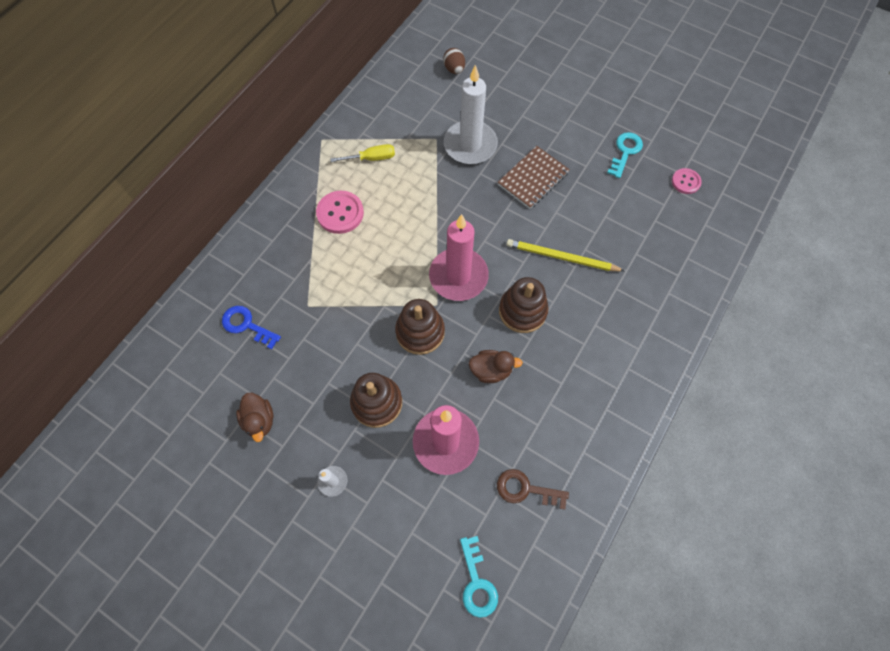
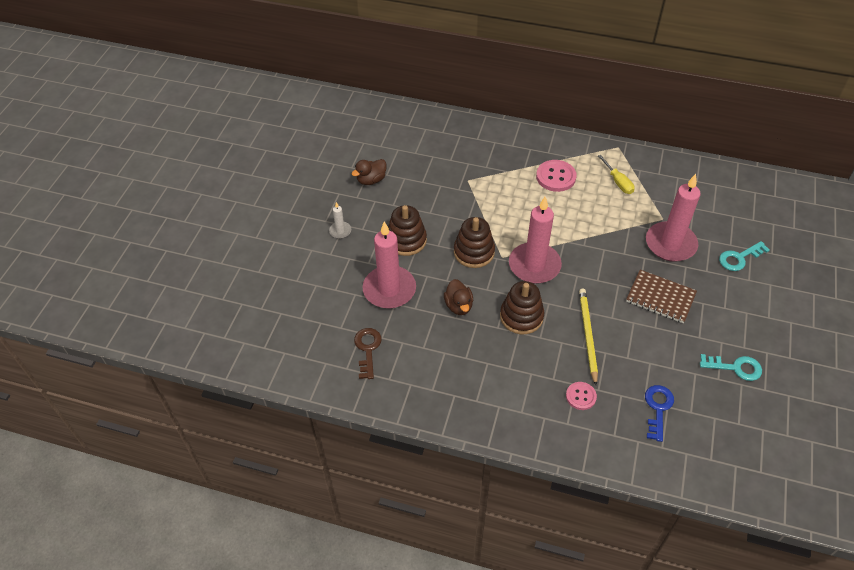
camera: 75 degrees right, 15 degrees down
blue key [222,306,281,349] -> blue key moved to [645,385,674,442]
brown egg [443,48,465,74] -> none
white candle [444,65,498,164] -> pink candle [646,174,701,262]
turquoise key [460,536,498,618] -> turquoise key moved to [719,241,770,271]
pink button [672,168,702,194] -> pink button moved to [566,382,597,410]

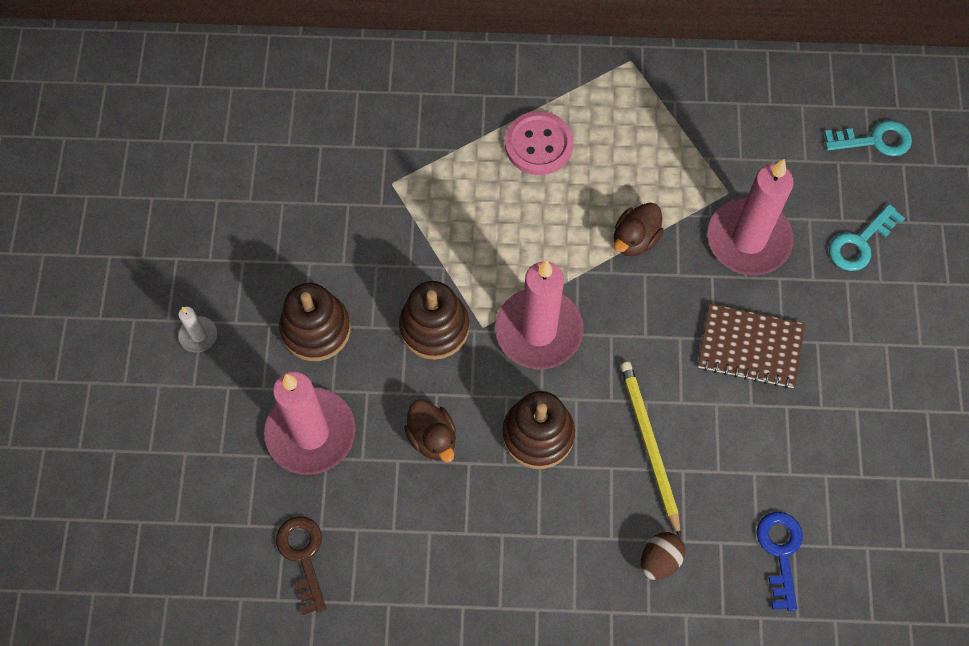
camera: 15 degrees left, 15 degrees up
brown duck [352,159,387,185] -> brown duck moved to [614,203,664,256]
pink button [566,382,597,410] -> brown egg [641,532,686,580]
yellow screwdriver [598,155,635,194] -> none
turquoise key [700,354,762,381] -> turquoise key moved to [824,120,912,156]

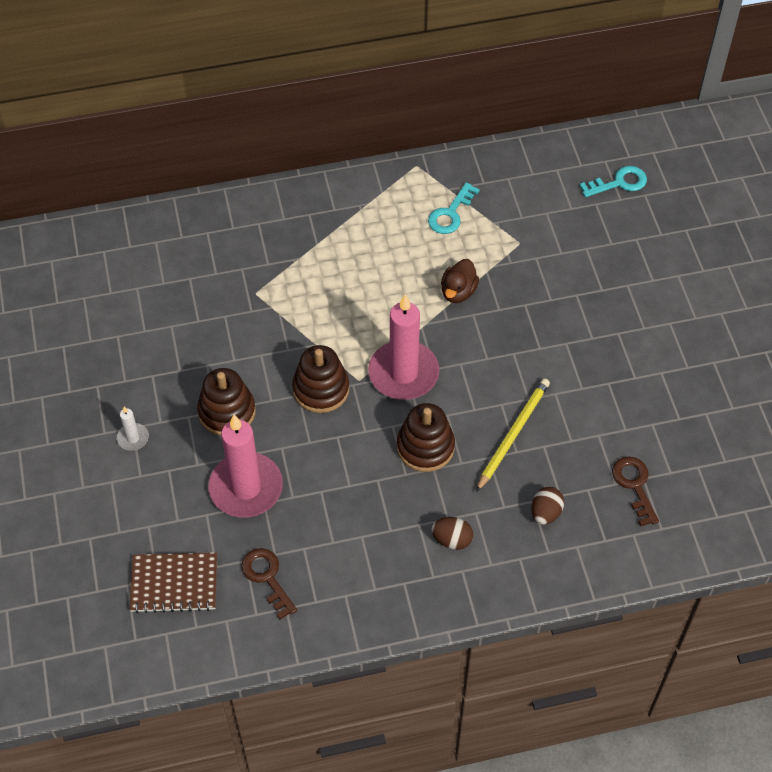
camera: 15 degrees left, 10 degrees down
brown duck [404,399,456,462] -> none
pink button [505,111,573,175] -> none
yellow pencil [620,362,681,537] -> yellow pencil turned 60 degrees clockwise [476,379,550,492]
brown notebook [698,303,805,389] -> brown notebook moved to [129,552,217,613]
pink candle [708,159,794,275] -> none
blue key [757,512,803,611] -> brown key [612,457,659,526]
turquoise key [829,204,905,271] -> turquoise key moved to [428,182,480,234]
none -> brown egg [431,517,473,550]

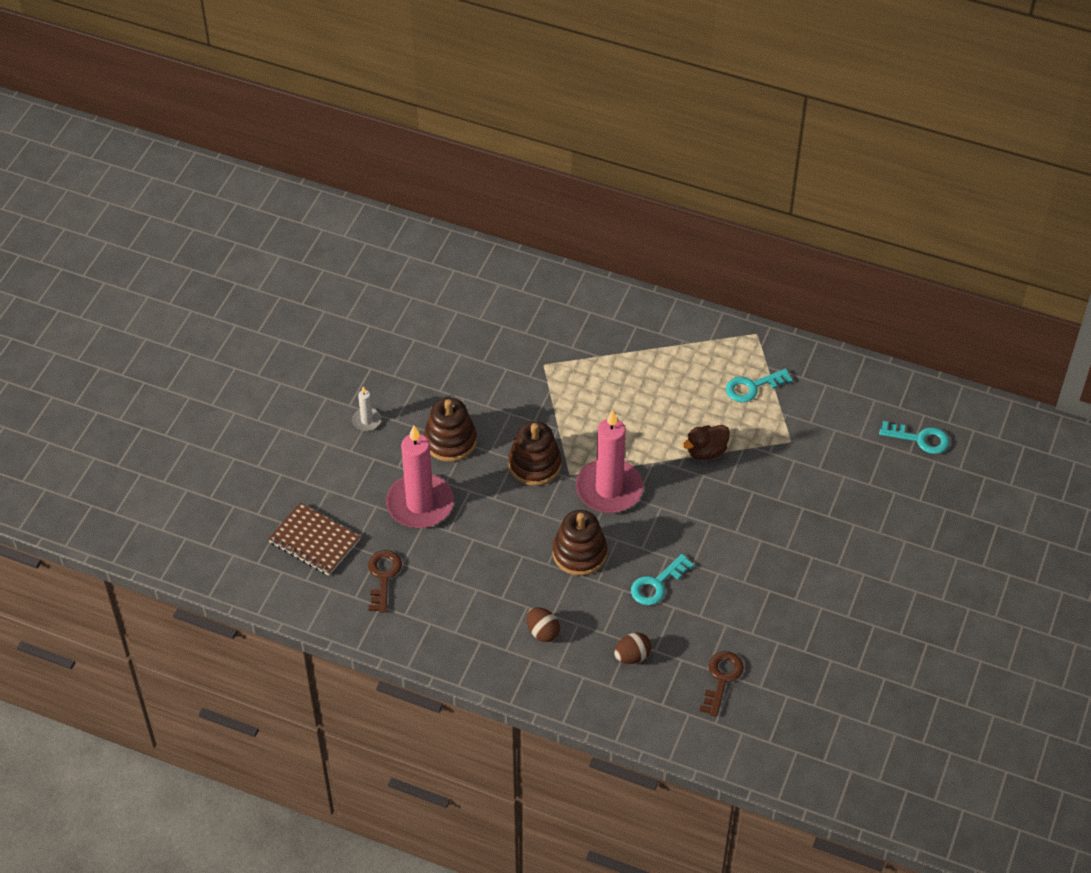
camera: 35 degrees right, 5 degrees down
yellow pencil [476,379,550,492] -> turquoise key [631,554,694,605]

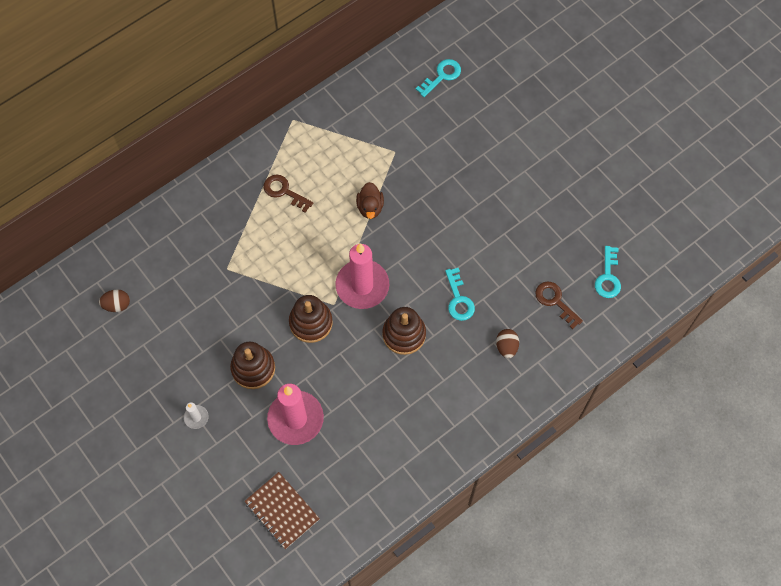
camera: 60 degrees left, 15 degrees up
brown notebook [268,503,360,576] -> brown notebook turned 75 degrees clockwise [244,472,320,549]
brown key [368,550,402,613] -> brown key moved to [264,174,313,213]
brown egg [526,607,560,642] -> brown egg moved to [99,289,130,312]
turquoise key [726,368,792,402] -> turquoise key moved to [595,246,621,298]

